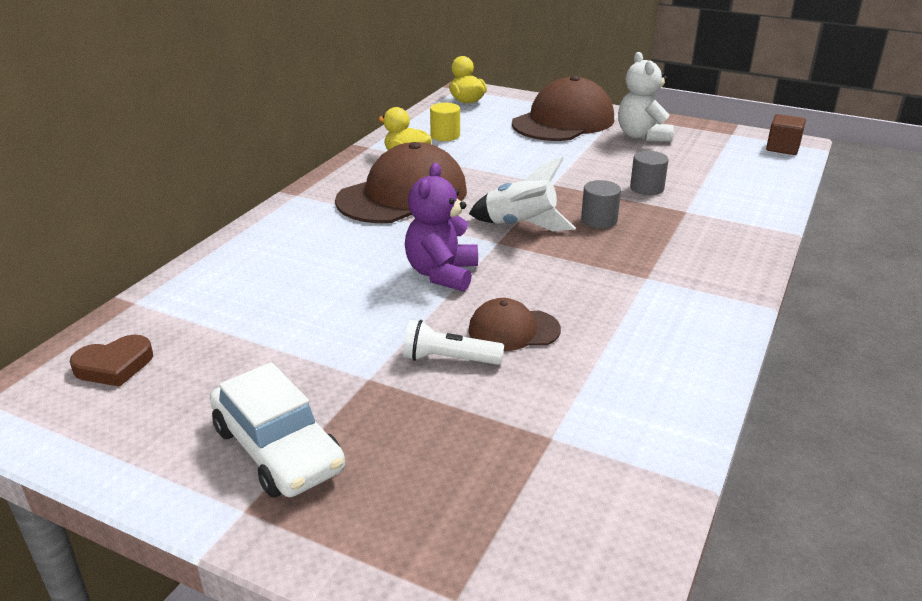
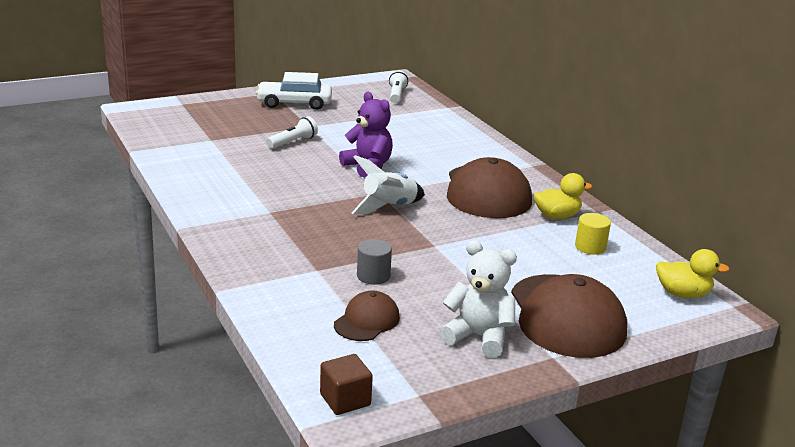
camera: 125 degrees right, 5 degrees down
brown heart [70,335,153,387] -> white flashlight [389,70,408,103]
brown cap [469,298,561,351] -> brown cap moved to [334,290,400,341]
grey cylinder [581,180,621,228] -> none

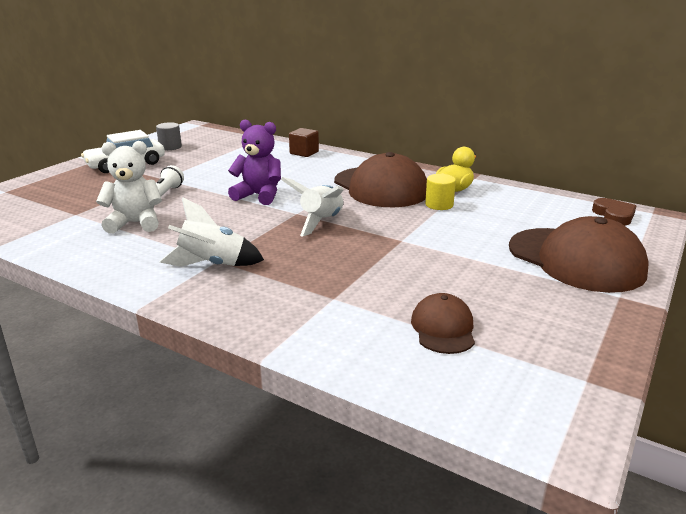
camera: 30 degrees left, 0 degrees up
brown cube [320,354,373,415] -> brown cube moved to [289,128,319,157]
grey cylinder [357,239,392,285] -> grey cylinder moved to [156,122,182,150]
white flashlight [389,70,408,103] -> none
white teddy bear [440,240,517,358] -> white teddy bear moved to [96,141,162,234]
yellow cylinder [575,213,611,255] -> yellow cylinder moved to [425,174,456,210]
yellow duck [656,249,730,298] -> brown heart [592,198,636,226]
none -> white rocket [160,197,264,267]

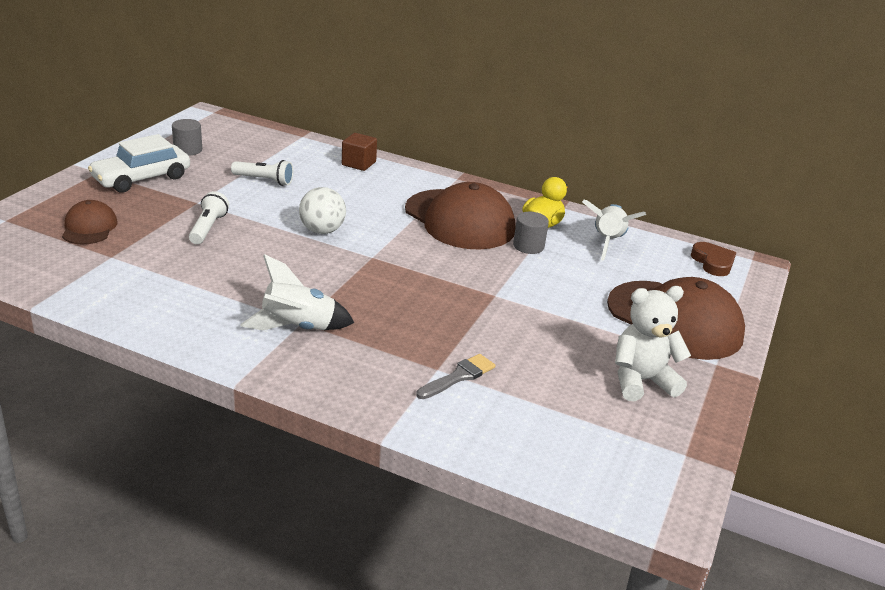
camera: 10 degrees left, 5 degrees up
white teddy bear [96,141,162,234] -> white teddy bear moved to [615,286,691,401]
purple teddy bear [228,119,281,205] -> white ball [299,187,346,234]
white rocket [281,177,344,237] -> white rocket moved to [582,200,646,261]
brown cap [411,293,475,354] -> brown cap moved to [62,200,118,244]
yellow cylinder [425,174,456,210] -> grey cylinder [513,212,549,254]
none -> white flashlight [231,160,294,186]
none -> grey brush [416,354,495,399]

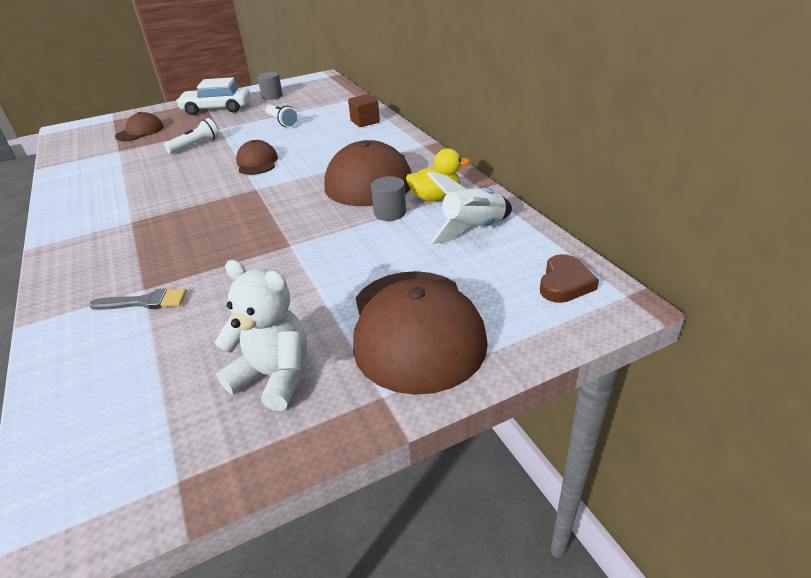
camera: 45 degrees right, 5 degrees up
white rocket [240,254,354,331] -> none
white ball [299,187,346,234] -> brown cap [236,140,278,175]

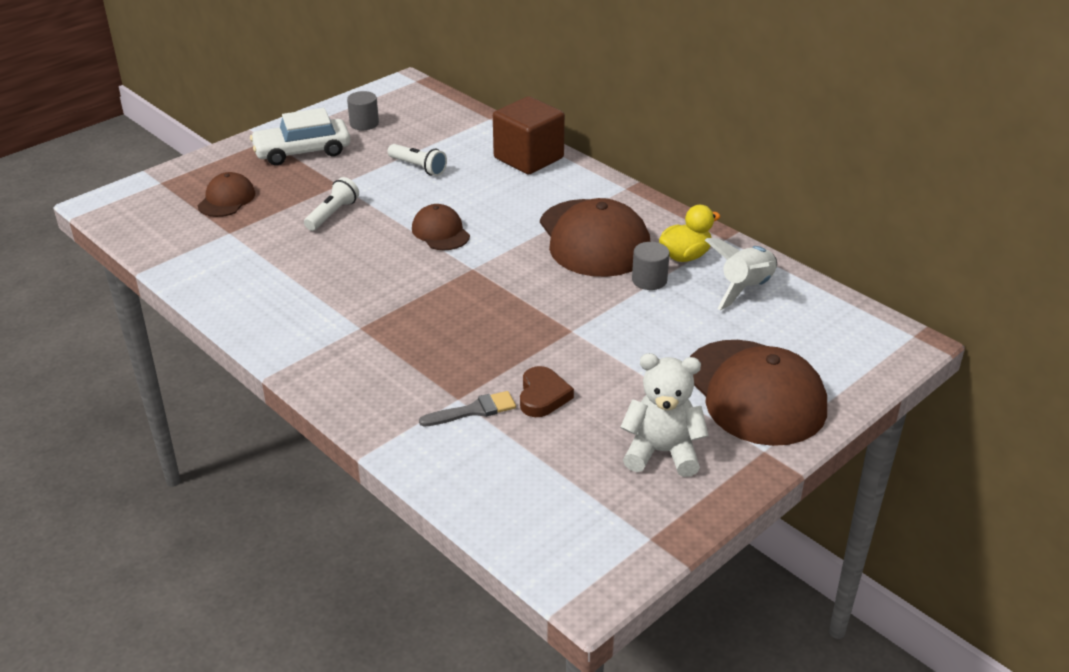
camera: 20 degrees left, 0 degrees up
brown cube [348,94,380,127] -> brown cube [493,96,565,175], size x1.77
brown heart [540,254,599,303] -> brown heart moved to [520,366,574,417]

